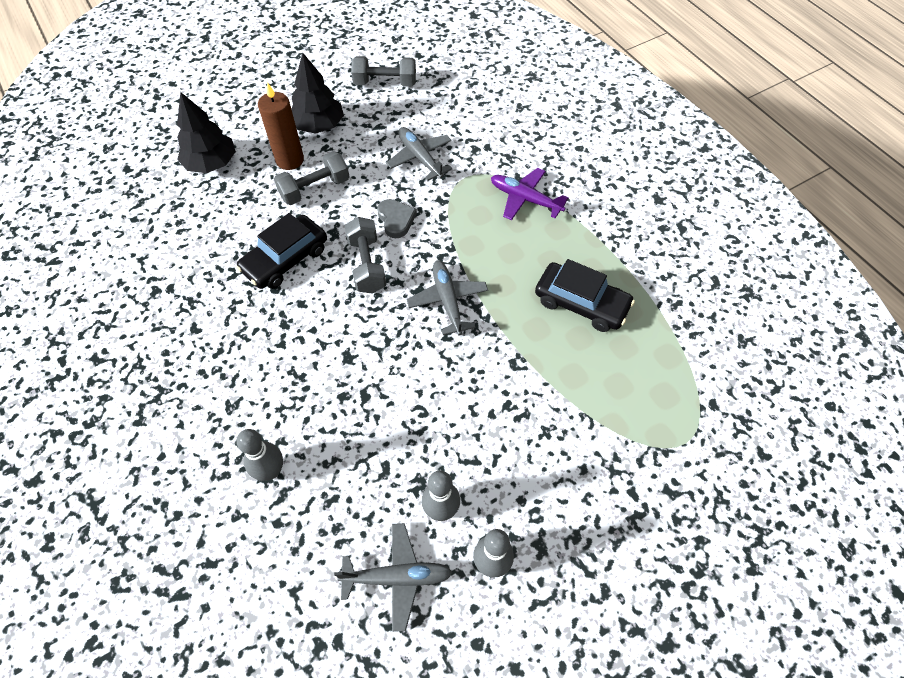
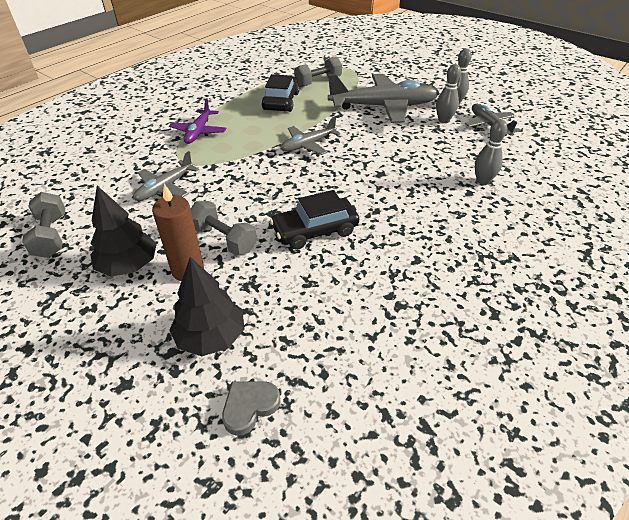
camera: 110 degrees left, 15 degrees down
black car [236,213,327,289] -> black car turned 135 degrees clockwise [270,190,359,250]
grey dumbbell [345,217,386,294] -> grey dumbbell moved to [294,56,342,87]
grey heart [377,199,417,238] -> grey heart moved to [222,382,280,436]
none -> grey plane [328,74,439,123]

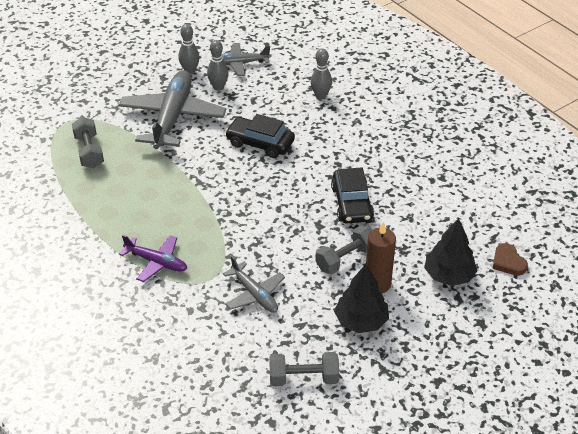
camera: 75 degrees left, 0 degrees up
grey heart [222,382,280,436] -> brown heart [492,243,528,276]
black car [262,74,300,112] -> black car moved to [225,114,295,158]
grey plane [280,116,341,155] -> none

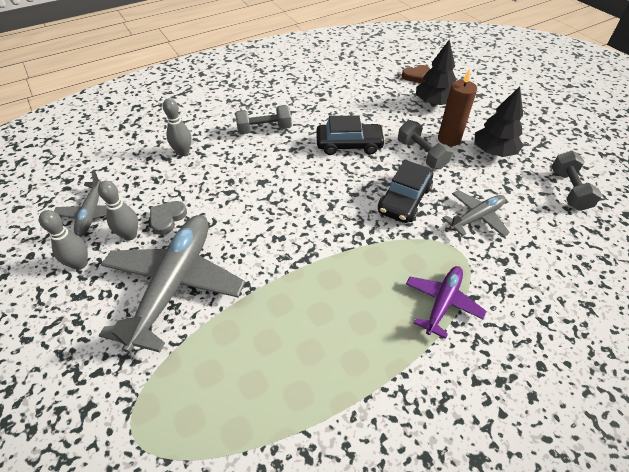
camera: 85 degrees left, 5 degrees up
grey dumbbell [72,117,104,168] -> grey dumbbell moved to [235,105,292,134]
grey plane [119,70,226,149] -> grey plane turned 90 degrees clockwise [99,215,245,353]
black car [225,114,295,158] -> black car moved to [378,160,433,223]
none -> grey heart [150,201,187,235]

